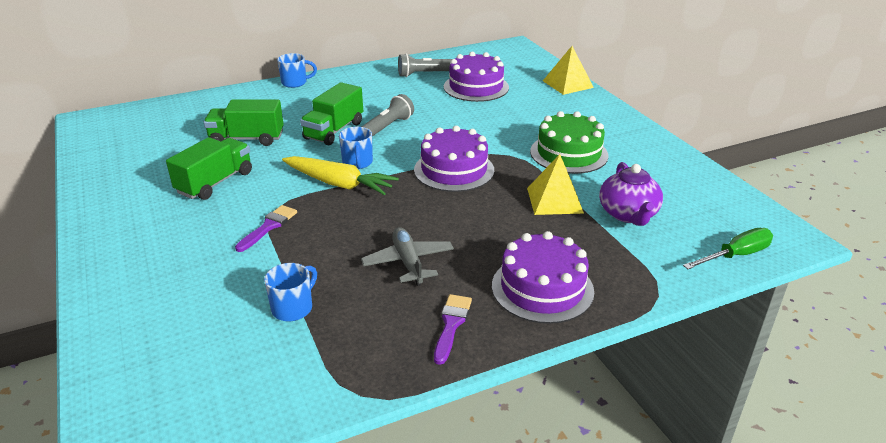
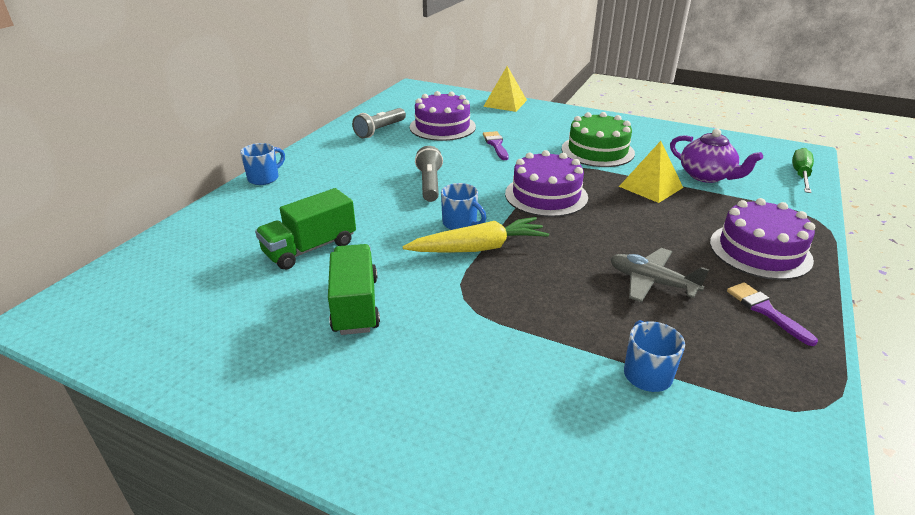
camera: 40 degrees left, 0 degrees up
purple brush [235,205,297,252] -> purple brush moved to [483,131,509,160]
green truck [300,82,363,145] -> none

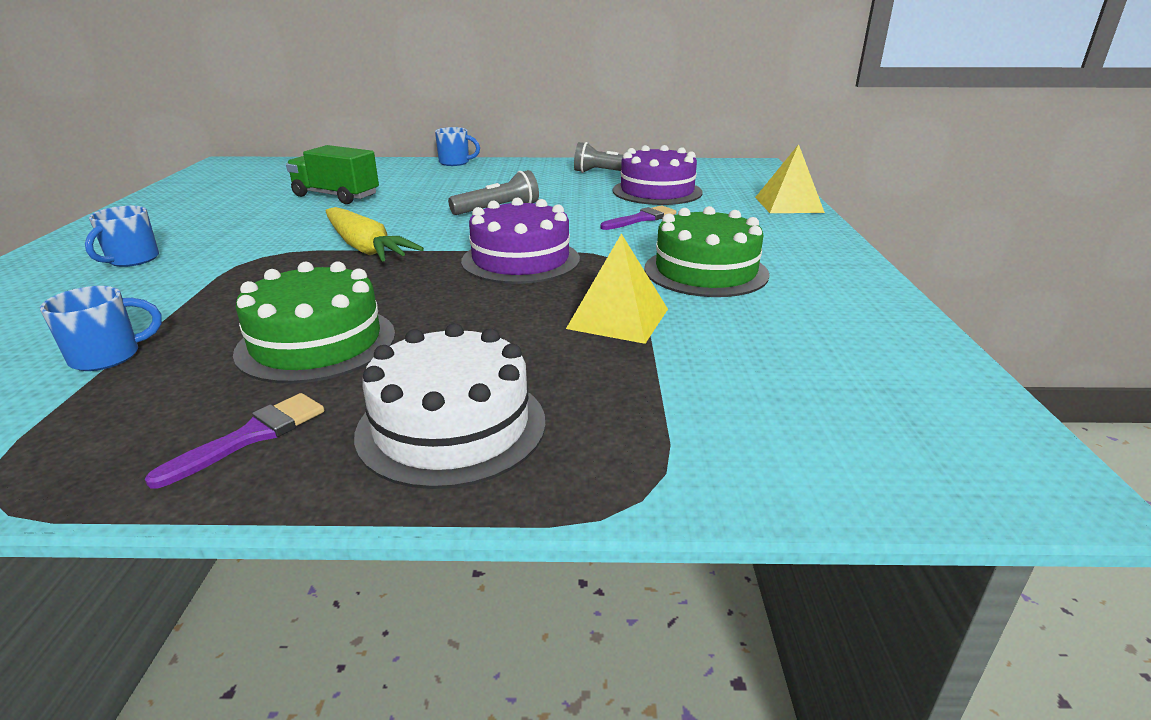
camera: 65 degrees right, 5 degrees down
green truck [328,244,380,335] -> none
blue mug [441,183,487,230] -> blue mug moved to [85,206,159,267]
grey plane [610,248,709,302] -> green cake [233,261,395,384]
purple teapot [670,129,763,183] -> none
purple cake [710,198,815,280] -> white cake [354,323,546,489]
green screwdriver [792,148,814,193] -> none

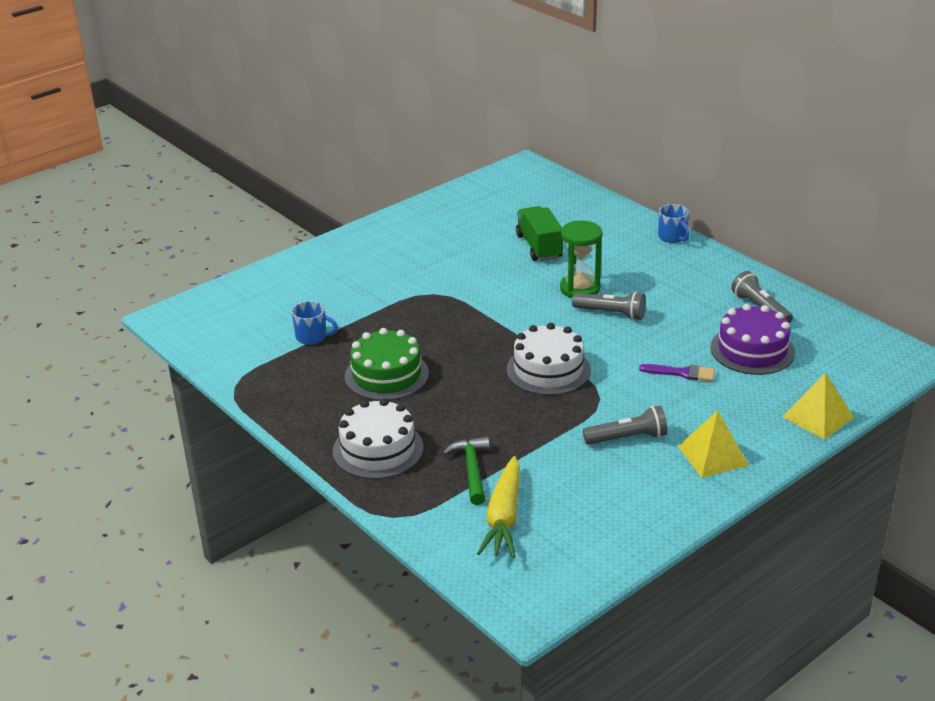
camera: 50 degrees right, 5 degrees up
blue mug [85,206,159,267] -> none
purple brush [145,393,324,489] -> none
yellow carrot [326,207,424,261] -> yellow carrot moved to [477,456,520,558]
purple cake [461,198,580,284] -> white cake [506,323,591,395]
yellow pyramid [566,233,668,344] -> yellow pyramid moved to [678,411,749,478]
green cake [644,206,770,297] -> grey flashlight [583,405,668,445]
none -> green hammer [443,436,490,505]
none -> green hourglass [560,221,602,298]

